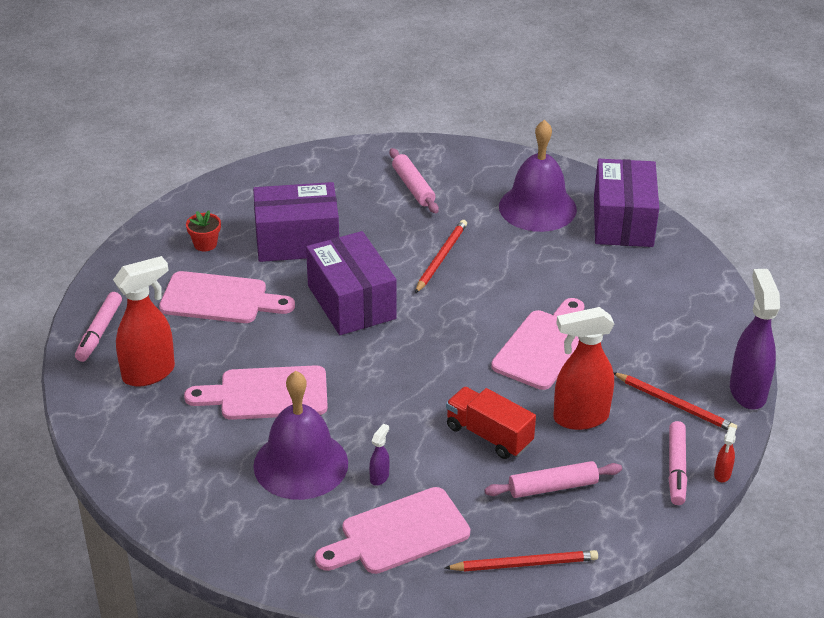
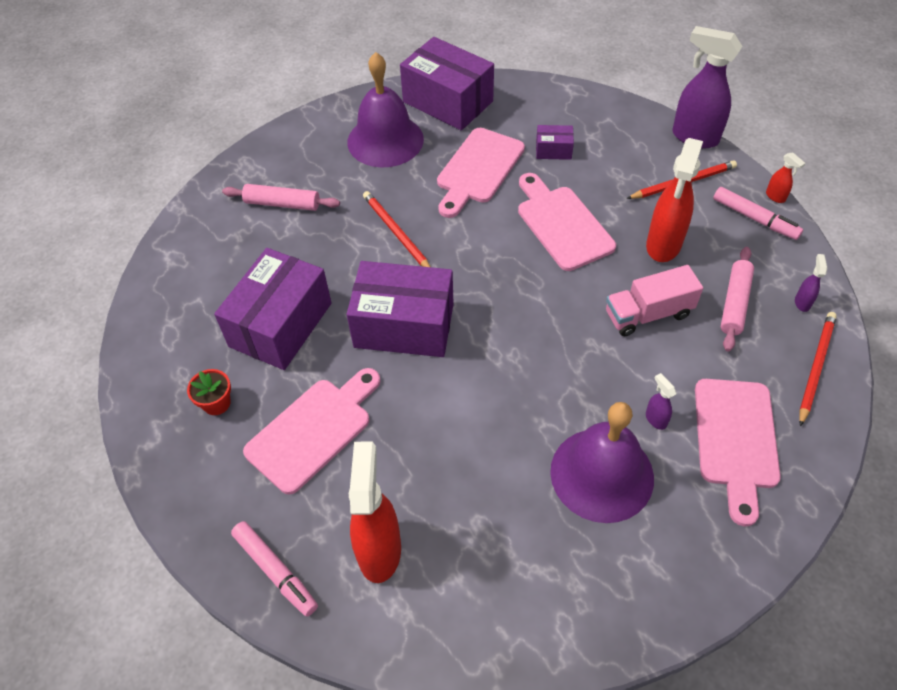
camera: 55 degrees left, 15 degrees up
pink cutting board [184,365,328,420] -> pink cutting board moved to [437,128,525,218]
red truck [446,387,536,459] -> pink truck [606,265,703,336]
none -> purple box [536,125,574,160]
none -> purple spray bottle [795,254,827,312]

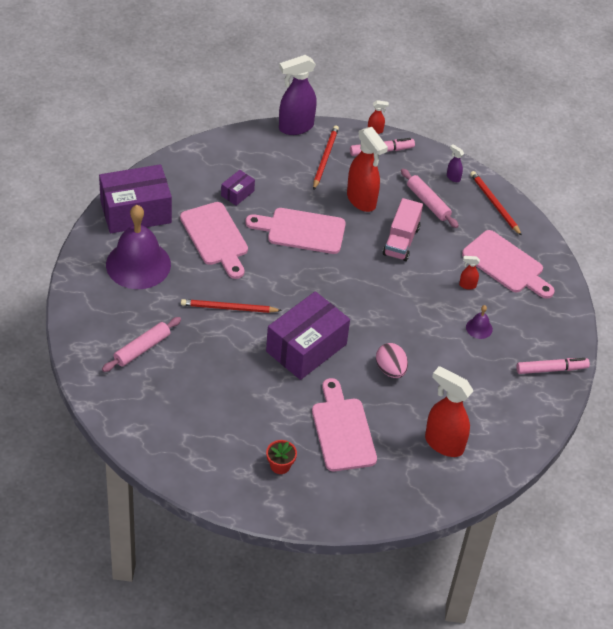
camera: 60 degrees left, 5 degrees down
purple box [214,248,331,370] -> none
pink marker [231,521,318,617] -> pink marker moved to [516,358,590,374]
purple bell [550,402,654,523] -> purple bell [466,305,493,339], size x0.41
purple spray bottle [646,373,676,430] -> red spray bottle [459,256,480,290]
none -> pink egg [376,343,408,378]

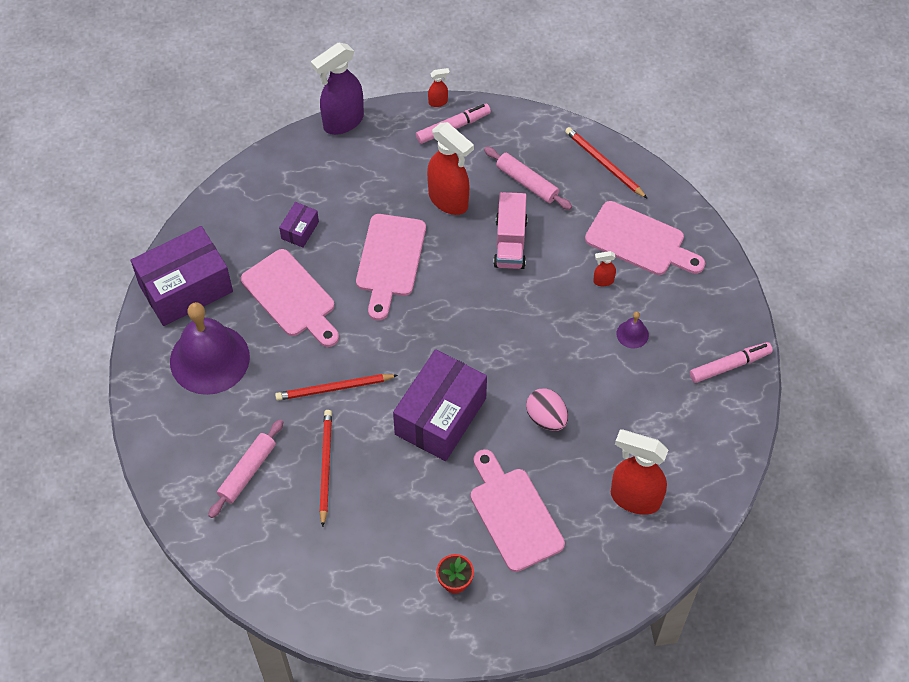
camera: 10 degrees left, 10 degrees up
pink cutting board [245,208,346,254] -> pink cutting board turned 75 degrees counterclockwise [356,214,426,321]
red pencil [313,125,339,190] -> red pencil moved to [319,410,332,527]
purple spray bottle [447,144,464,182] -> none

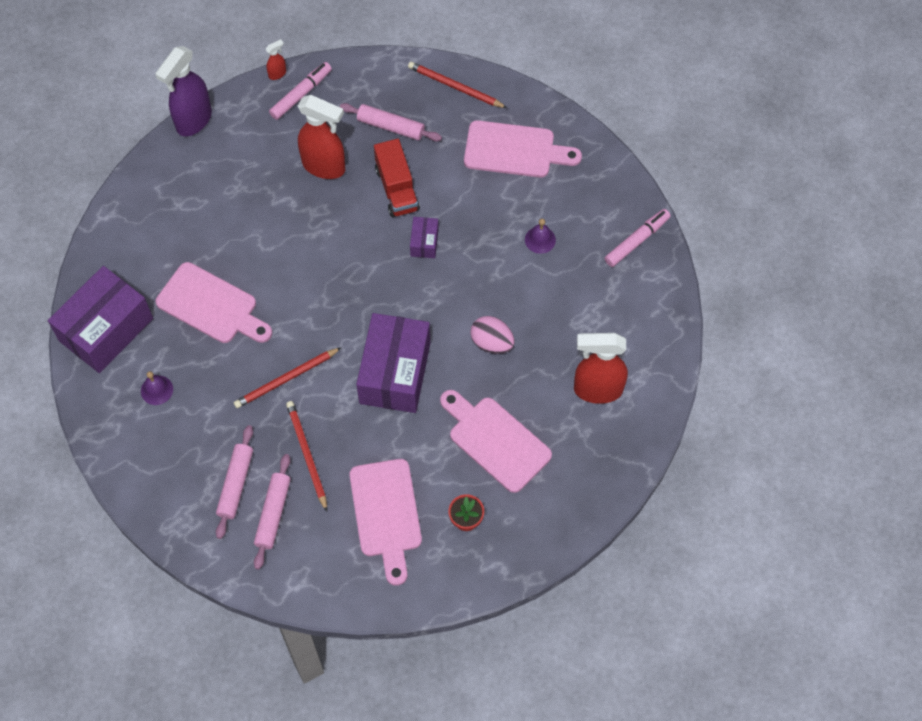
camera: 20 degrees left, 5 degrees up
purple bell [170,302,250,395] -> purple bell [141,371,173,405], size x0.41
purple box [279,202,319,248] -> purple box moved to [410,217,439,258]
pink cutting board [356,214,426,321] -> pink cutting board moved to [349,459,422,586]
pink truck [493,192,528,269] -> red truck [374,139,420,217]
red spray bottle [593,251,616,286] -> none
none -> pink rolling pin [254,454,291,570]

